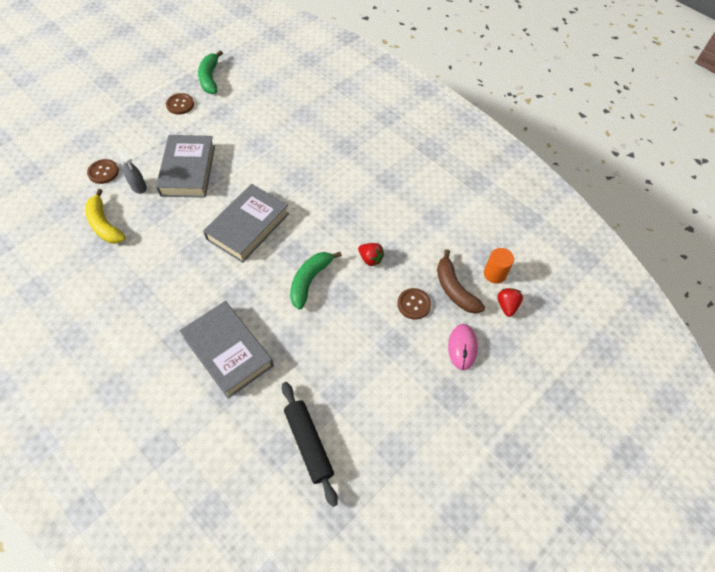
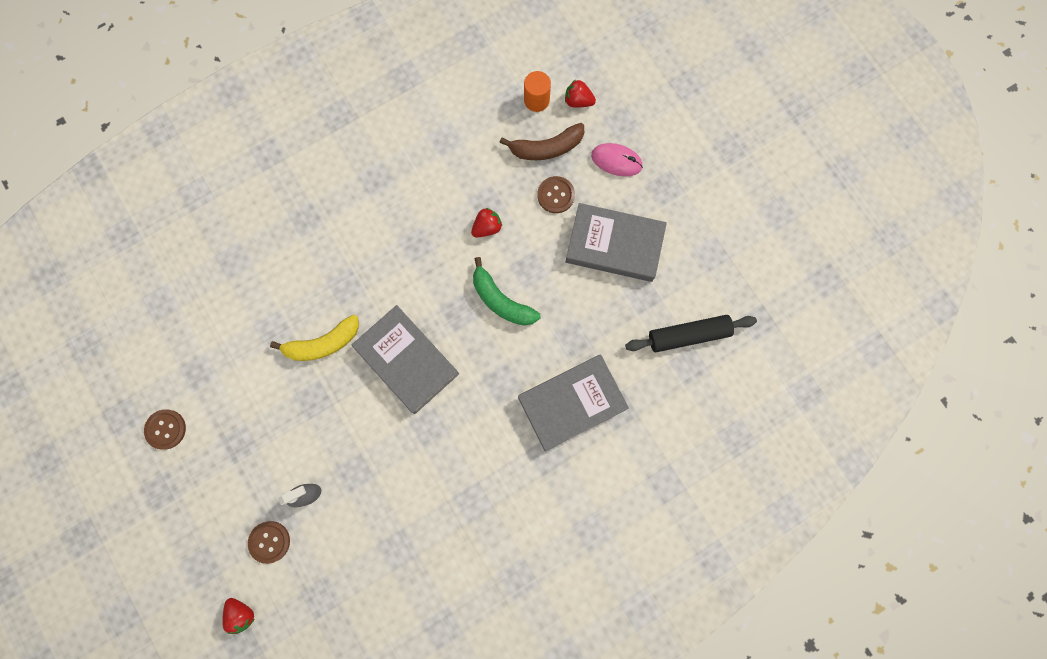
camera: 75 degrees left, 20 degrees up
yellow banana [85,189,126,244] -> yellow banana moved to [270,315,359,361]
grey book [156,135,215,198] -> grey book moved to [566,203,667,282]
green banana [198,50,223,94] -> none
none -> red strawberry [222,598,255,634]

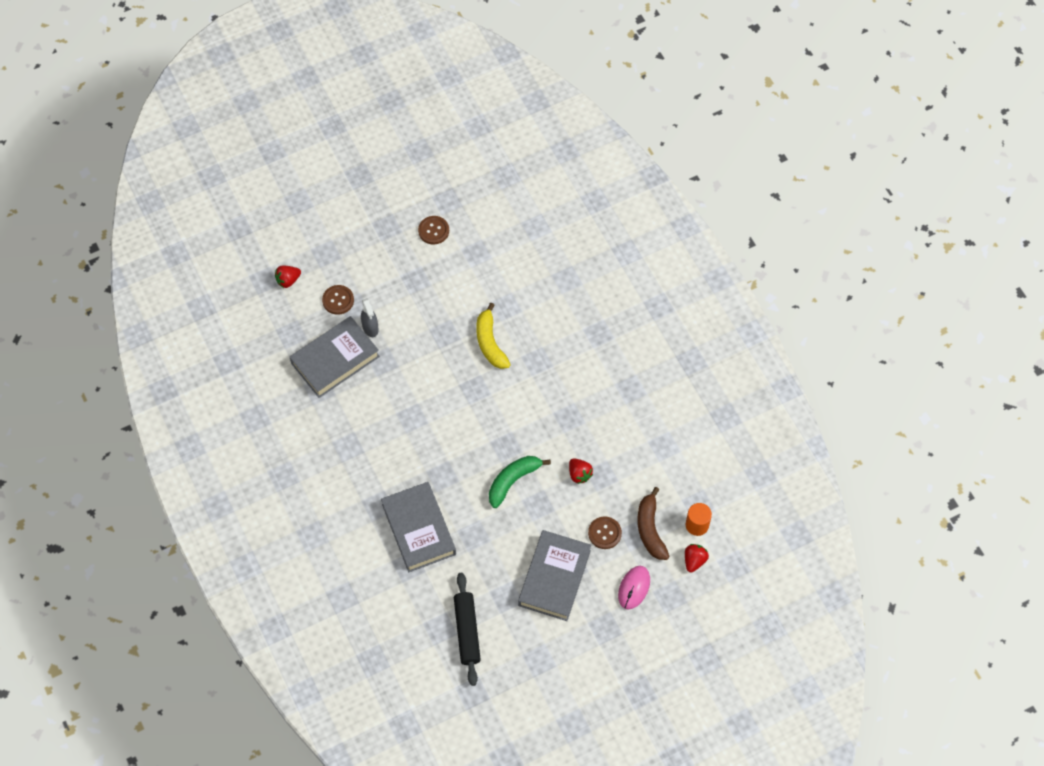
camera: 95 degrees right, 15 degrees down
grey book [352,305,459,414] -> grey book moved to [290,316,380,398]

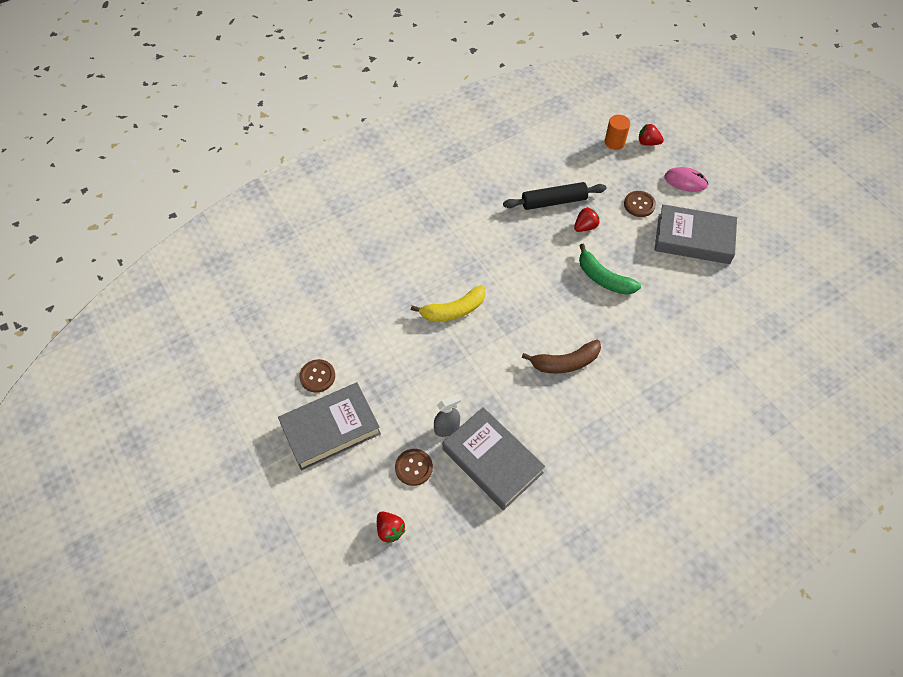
camera: 95 degrees left, 5 degrees down
grey book [381,482,456,572] -> grey book moved to [278,382,381,471]
black rolling pin [454,573,481,686] -> black rolling pin moved to [503,182,607,210]
brown banana [637,487,669,560] -> brown banana moved to [522,340,601,373]

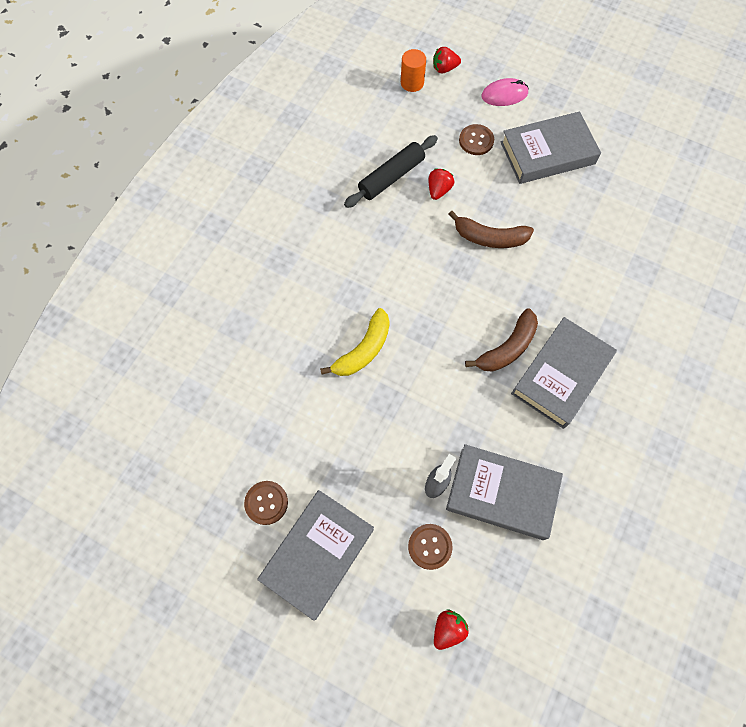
camera: 30 degrees left, 10 degrees up
red strawberry [377,512,405,543] -> red strawberry turned 75 degrees counterclockwise [434,609,468,650]
green banana [579,244,641,295] -> brown banana [448,211,534,248]
none -> grey book [511,317,617,429]

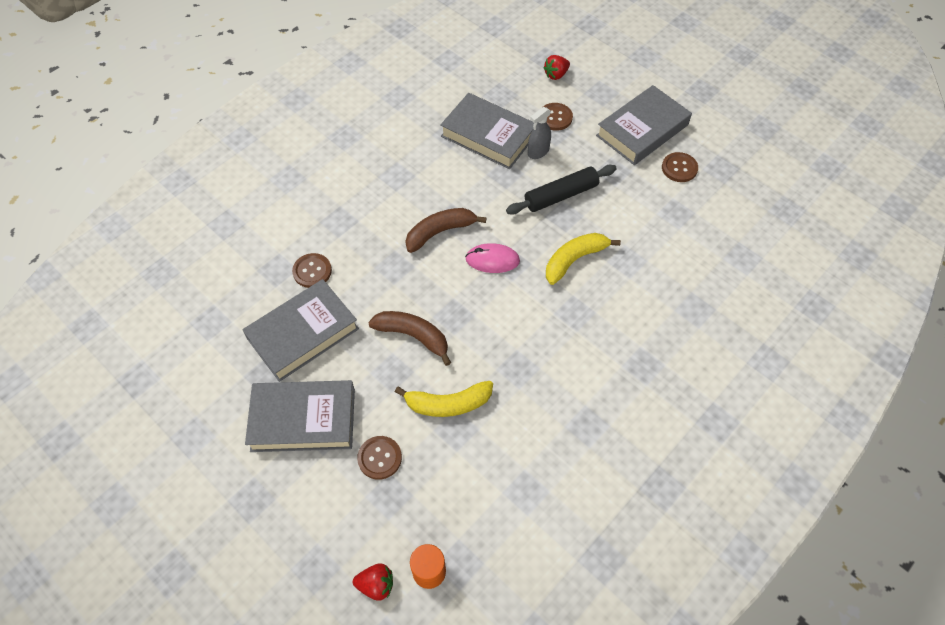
camera: 165 degrees left, 10 degrees down
black rolling pin [344,135,438,208] -> black rolling pin moved to [506,165,617,215]
red strawberry [429,168,454,200] -> yellow banana [395,381,493,417]
pink mouse [481,78,529,106] -> pink mouse moved to [465,243,520,273]
grey book [511,317,617,429] -> grey book moved to [242,279,359,382]
none -> brown button [292,253,332,288]

